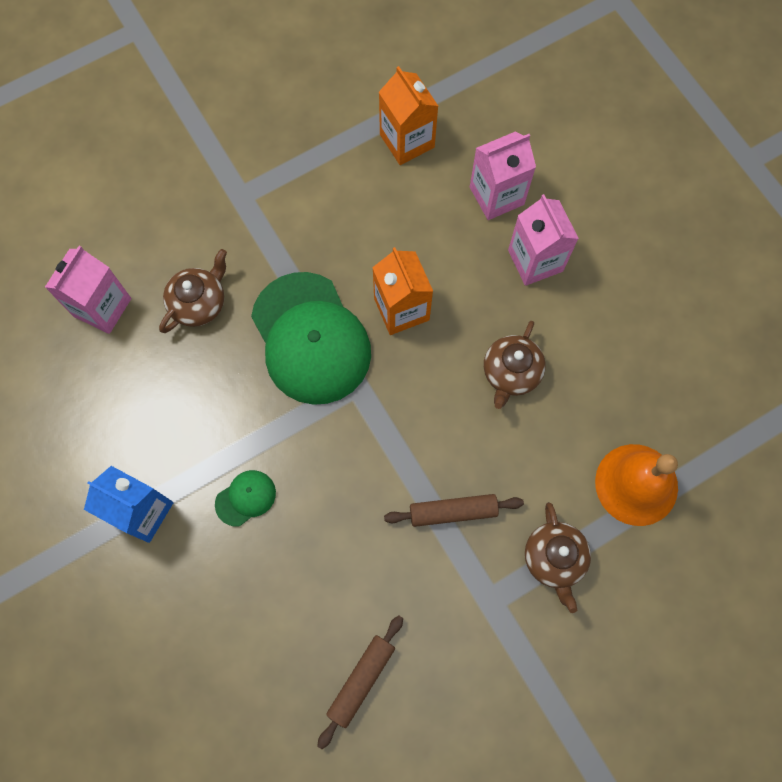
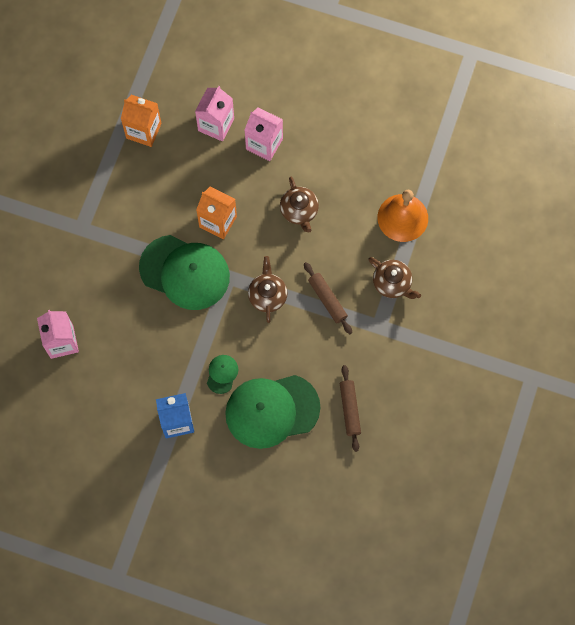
camera: 40 degrees left, 0 degrees up
brown teapot [159,249,227,333] -> brown teapot moved to [248,256,288,323]
brown rolling pin [384,494,524,527] -> brown rolling pin turned 75 degrees counterclockwise [304,262,352,334]
none -> green cap [225,375,320,449]

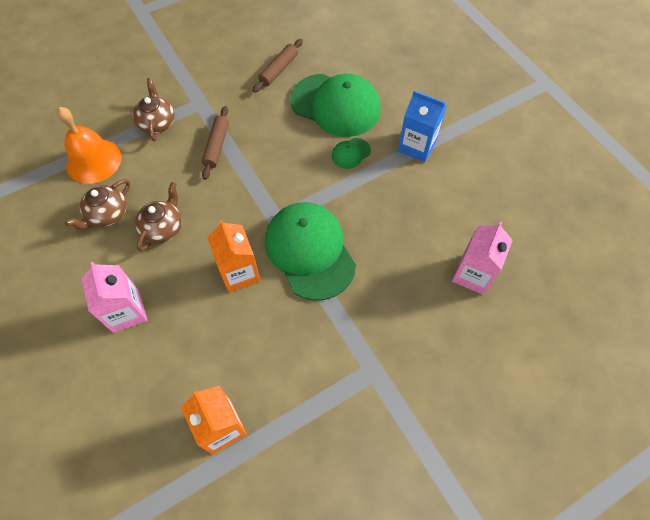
camera: 140 degrees left, 10 degrees down
pink carton [195,86,234,141] -> none
brown teapot [248,256,288,323] -> brown teapot moved to [65,179,130,230]

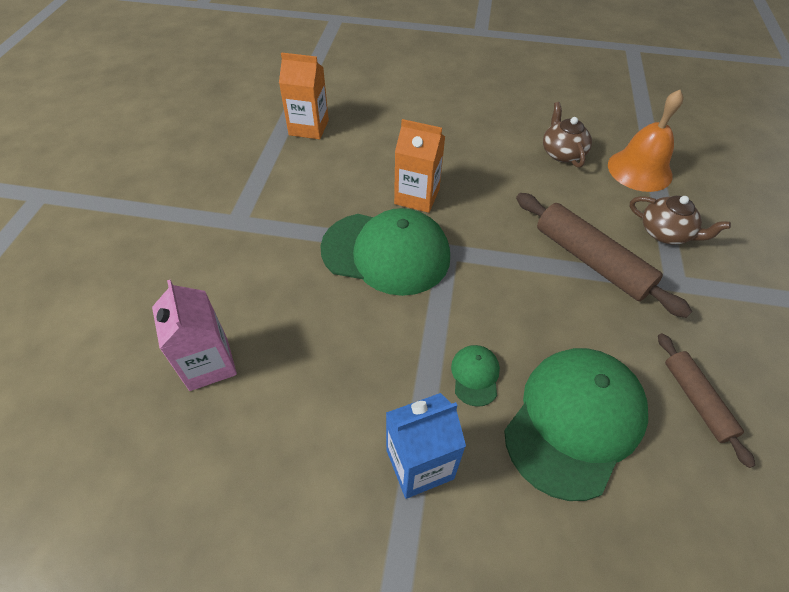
camera: 130 degrees right, 10 degrees down
pink carton [81,262,147,333] -> none
brown teapot [135,182,182,252] -> none
brown rolling pin [202,106,229,180] -> brown rolling pin [516,193,692,318], size x1.65
green cap [290,74,381,137] -> green cap turned 150 degrees clockwise [504,348,648,501]

